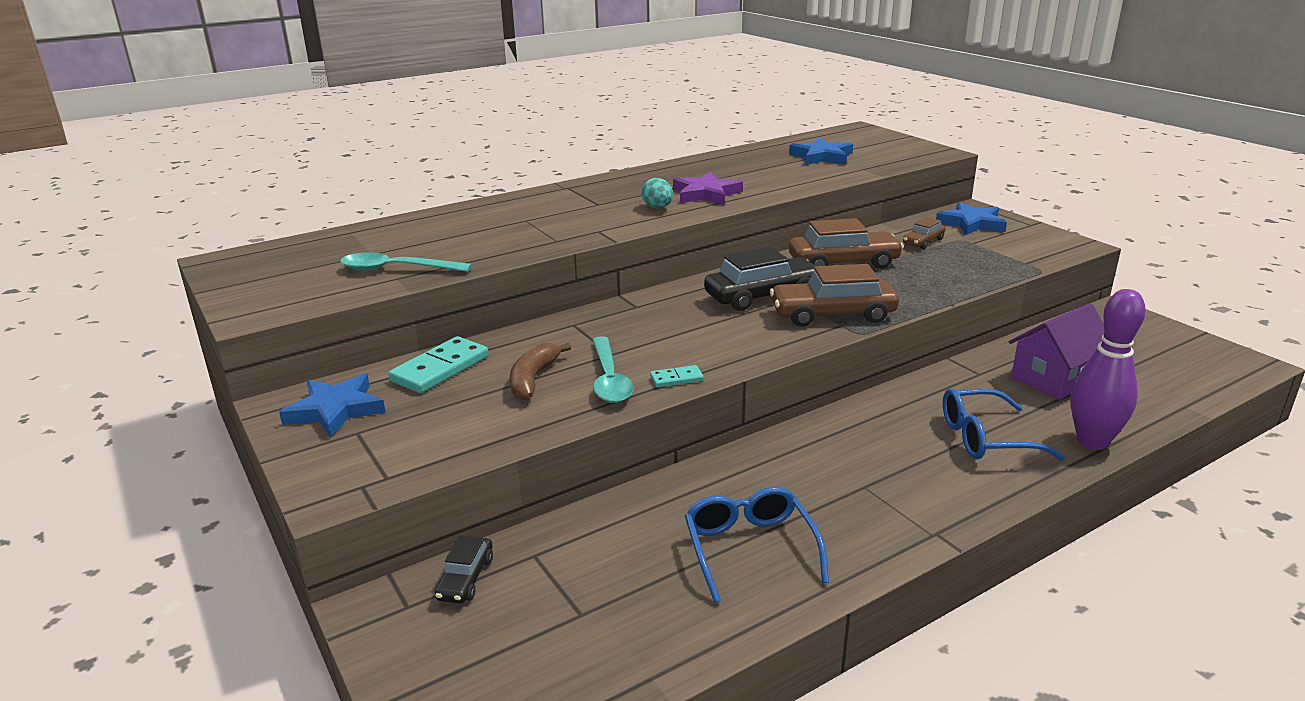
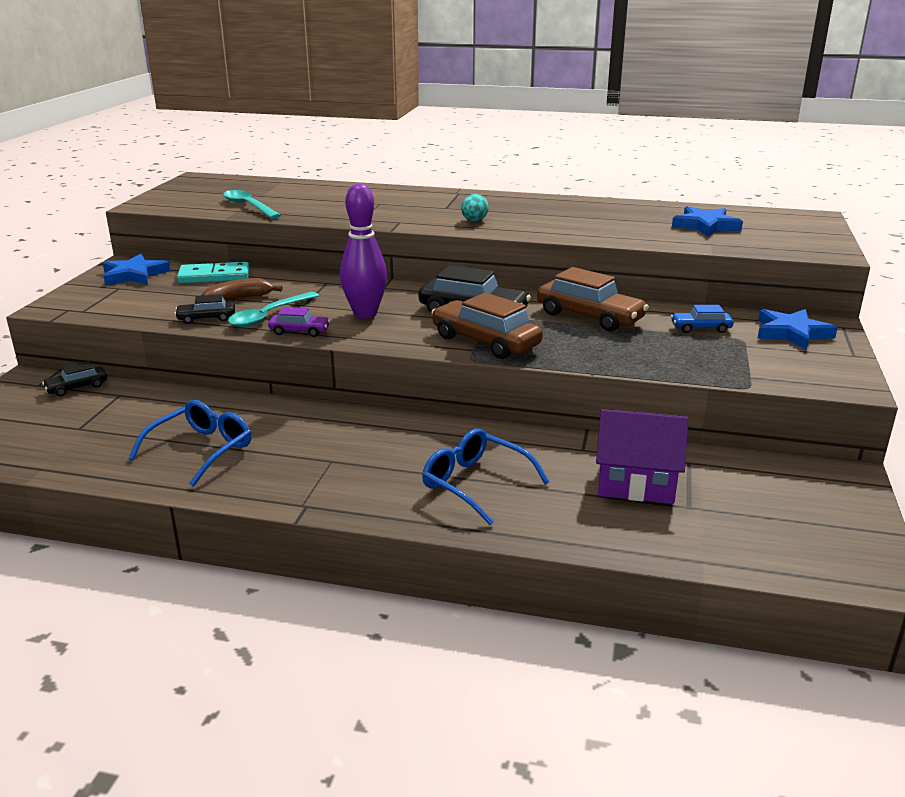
camera: 45 degrees right, 0 degrees up
turquoise domino [650,365,704,388] -> purple car [268,307,330,337]
purple star [673,172,743,205] -> none
brown car [903,217,945,249] -> blue car [671,305,734,333]
purple bowling pin [1071,289,1146,450] -> purple bowling pin moved to [340,183,387,319]
none -> black car [175,294,235,324]

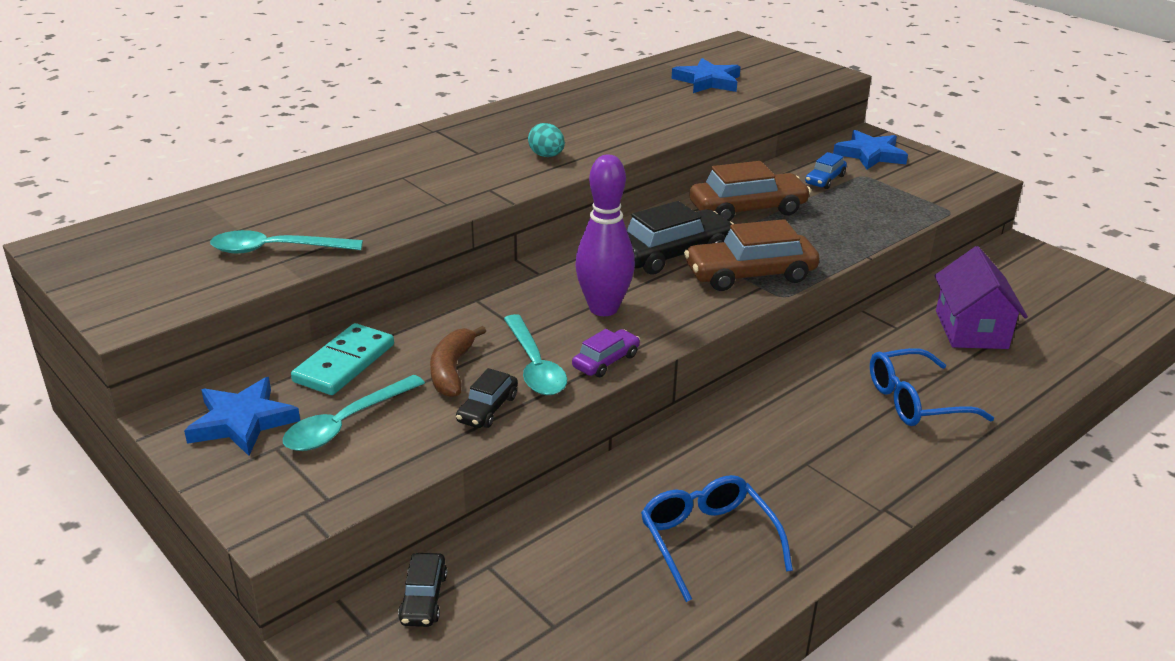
camera: 55 degrees left, 5 degrees up
purple house [596,409,688,504] -> purple house turned 45 degrees counterclockwise [935,246,1028,349]
none -> turquoise spoon [283,375,425,451]

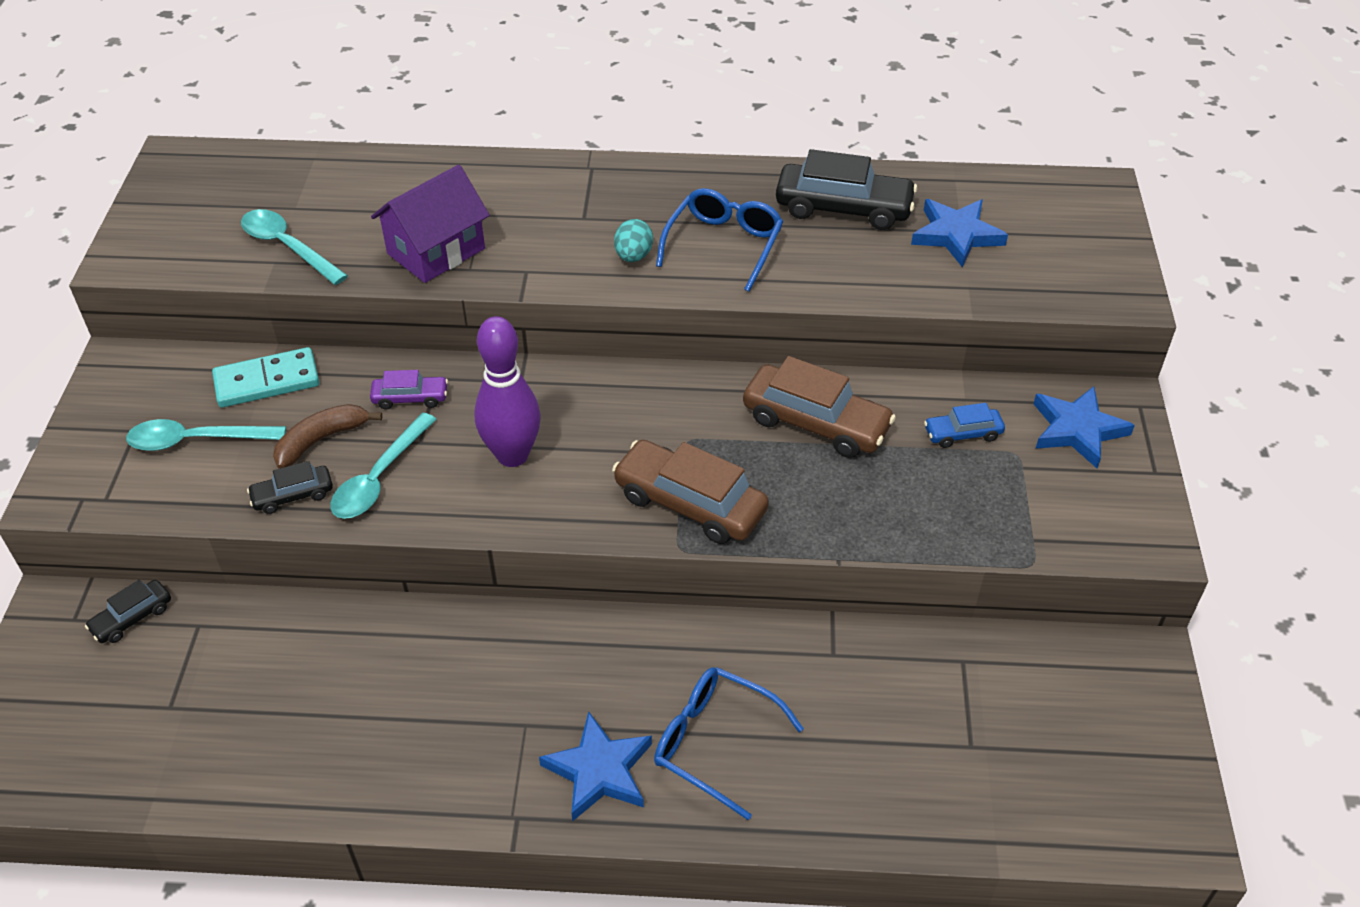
camera: 45 degrees right, 15 degrees up
blue star [184,377,300,456] -> blue star moved to [539,711,652,822]
purple car [572,329,640,377] -> purple car moved to [370,370,448,410]
black car [627,201,734,275] -> black car moved to [776,149,917,230]
blue glasses [641,475,793,602] -> blue glasses moved to [656,188,783,292]
purple house [935,246,1028,349] -> purple house moved to [371,165,490,283]

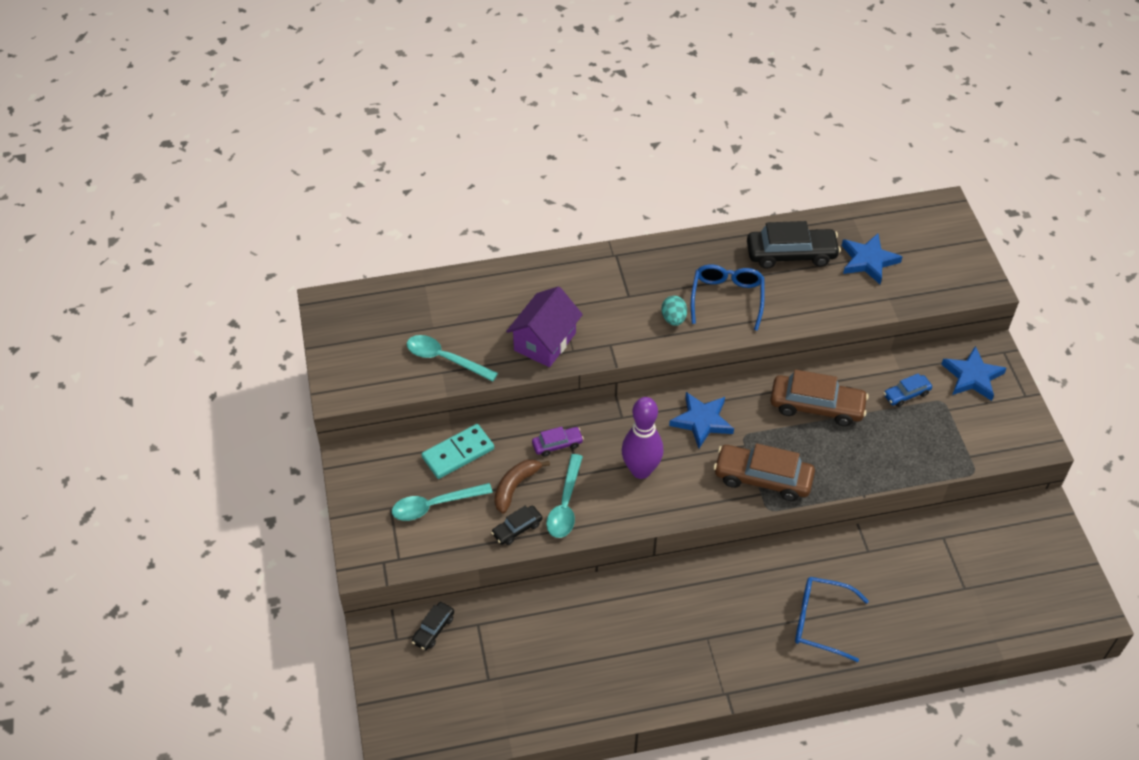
camera: 15 degrees left, 5 degrees up
blue star [539,711,652,822] -> blue star moved to [669,392,734,448]

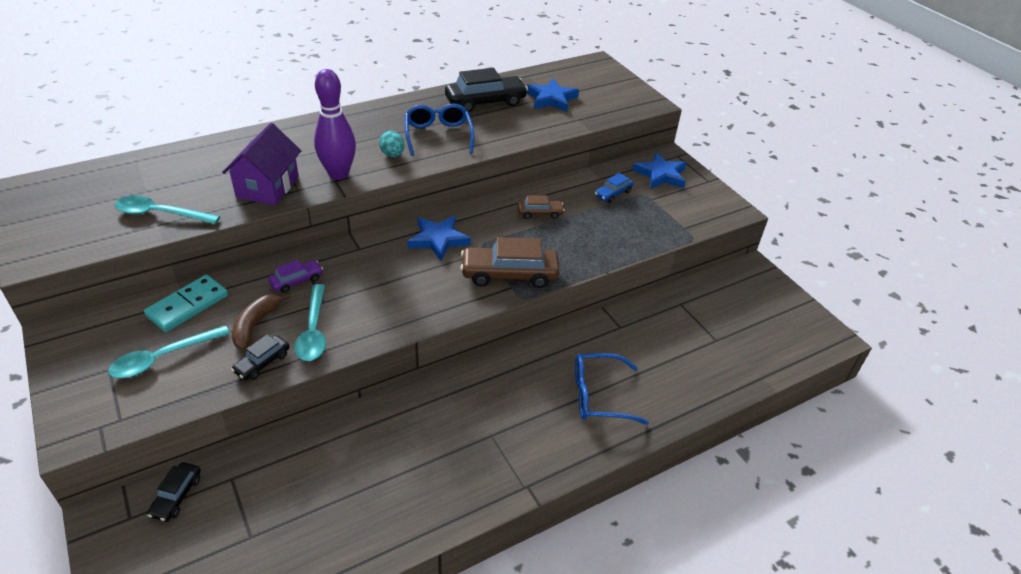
camera: 20 degrees left, 10 degrees down
purple bowling pin [622,397,664,479] -> purple bowling pin moved to [314,69,356,180]
brown car [770,369,869,426] -> brown car [517,196,565,219], size x0.52

